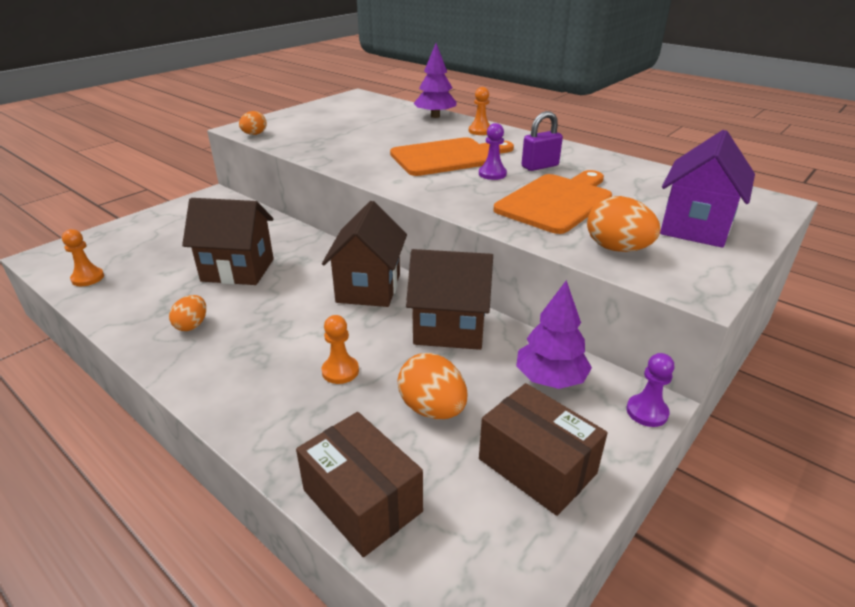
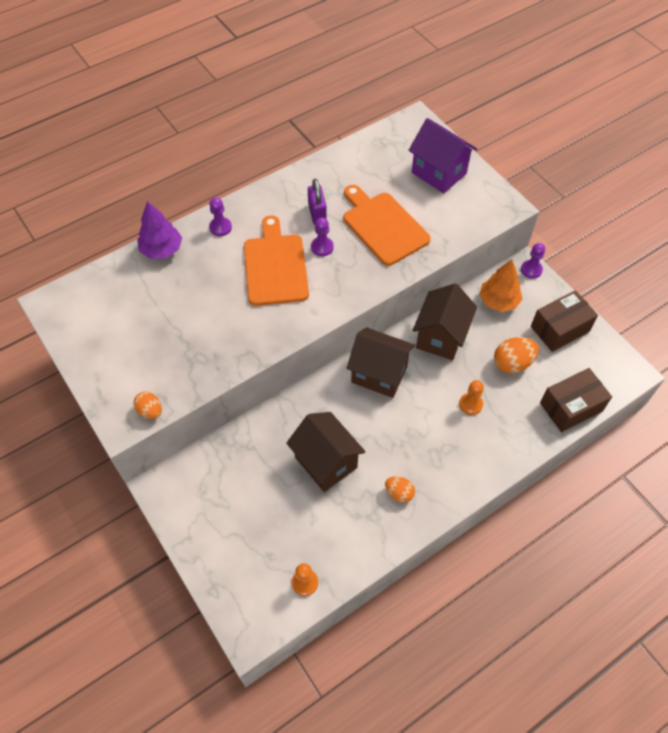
camera: 75 degrees left, 25 degrees up
brown house [182,198,274,285] -> brown house turned 60 degrees counterclockwise [286,412,366,492]
orange pawn [469,87,490,135] -> purple pawn [209,197,232,236]
purple tree [516,280,592,389] -> orange tree [479,259,522,312]
orange egg [587,196,660,252] -> none

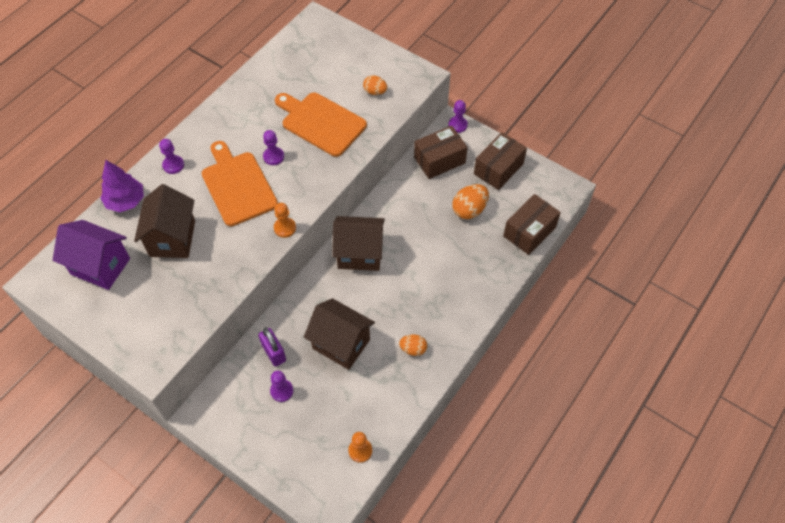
camera: 20 degrees left, 0 degrees up
orange egg [133,392,162,419] -> orange egg moved to [363,76,387,95]
purple padlock [308,179,327,224] -> purple padlock moved to [259,328,286,367]
purple house [408,118,477,194] -> purple house moved to [53,220,130,290]
brown house [413,284,477,360] -> brown house moved to [134,184,195,258]
orange pawn [459,380,484,415] -> orange pawn moved to [274,203,296,238]
orange tree [479,259,522,312] -> brown box [414,126,468,179]
none -> purple pawn [270,371,293,402]

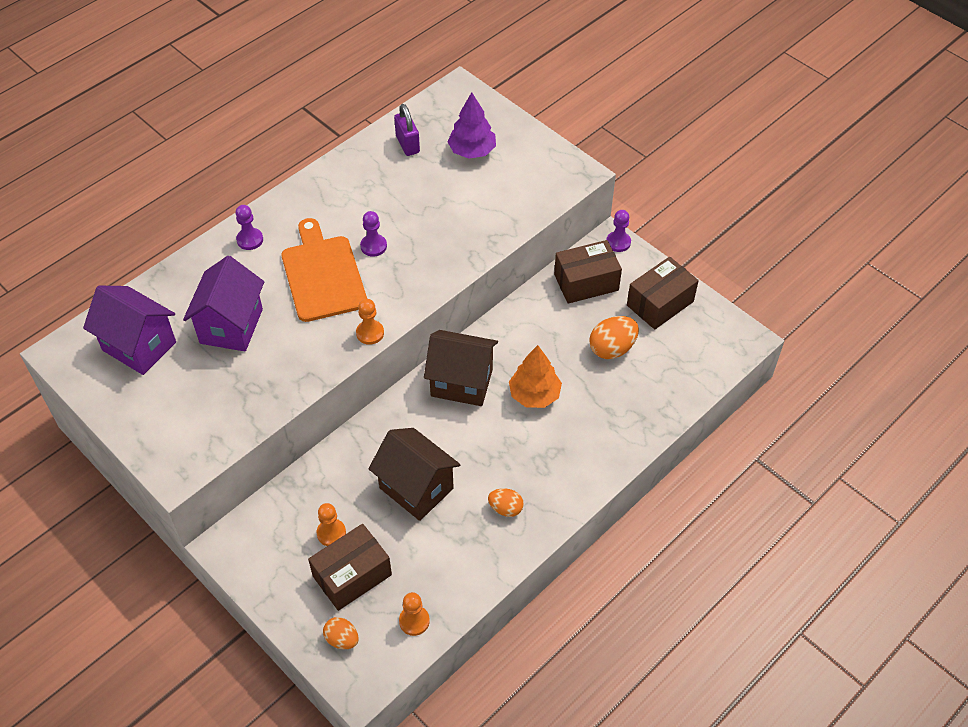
camera: 10 degrees right, 5 degrees down
purple tree [100,160,144,212] -> purple tree moved to [447,92,496,159]
brown house [134,184,195,258] -> purple house [183,256,264,351]
purple padlock [259,328,286,367] -> purple padlock moved to [394,104,420,156]
purple pawn [270,371,293,402] -> orange pawn [317,503,346,546]
orange cutting board [275,93,367,157] -> none
orange egg [363,76,387,95] -> orange egg moved to [323,617,359,649]
brown box [503,194,561,255] -> brown box moved to [308,524,392,611]
none -> orange tree [509,345,562,408]

